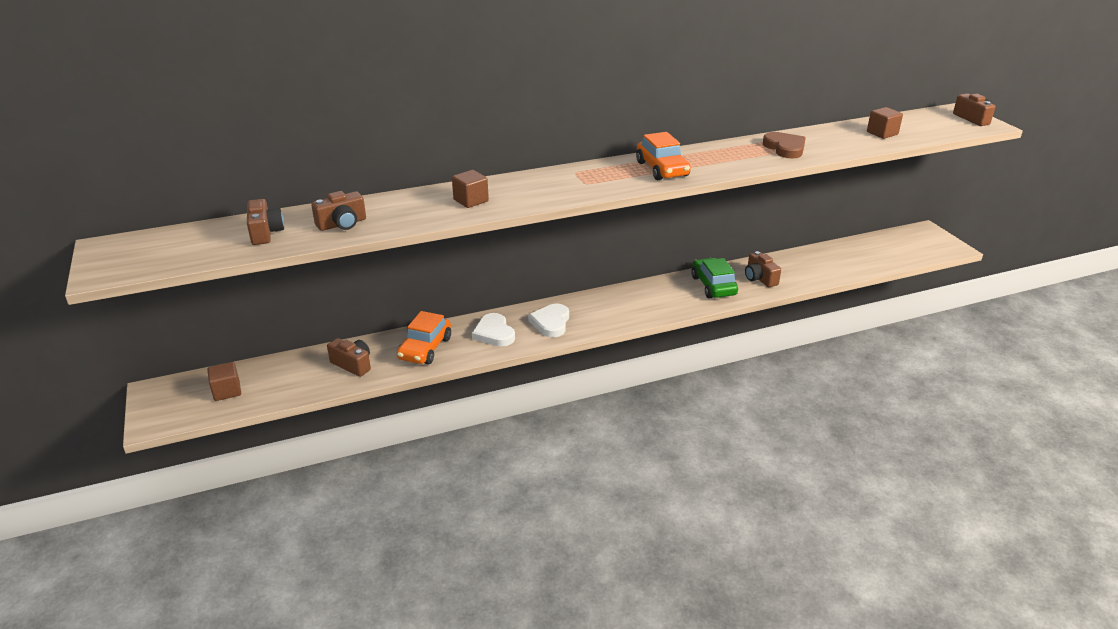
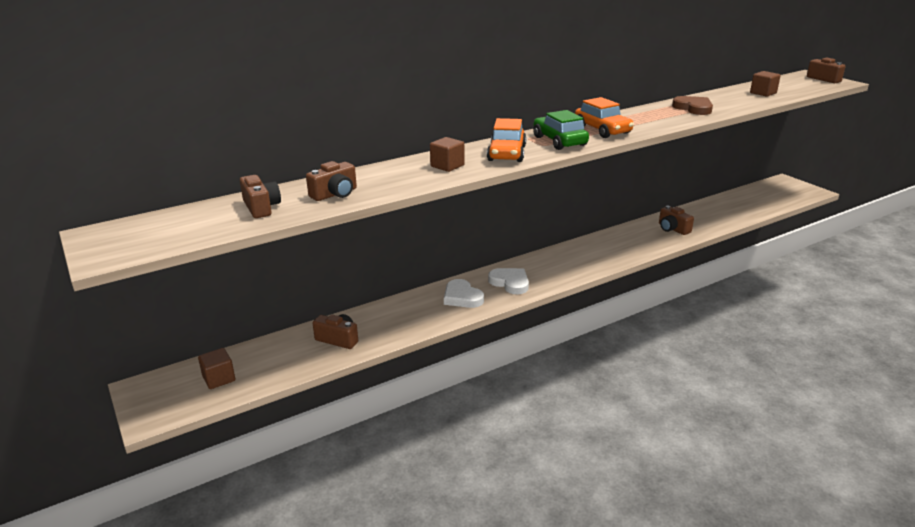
camera: 10 degrees left, 5 degrees down
orange car [397,311,451,364] -> orange car moved to [487,118,526,162]
white heart [528,304,569,337] -> white heart turned 135 degrees clockwise [488,268,529,294]
green car [691,258,738,298] -> green car moved to [533,110,589,150]

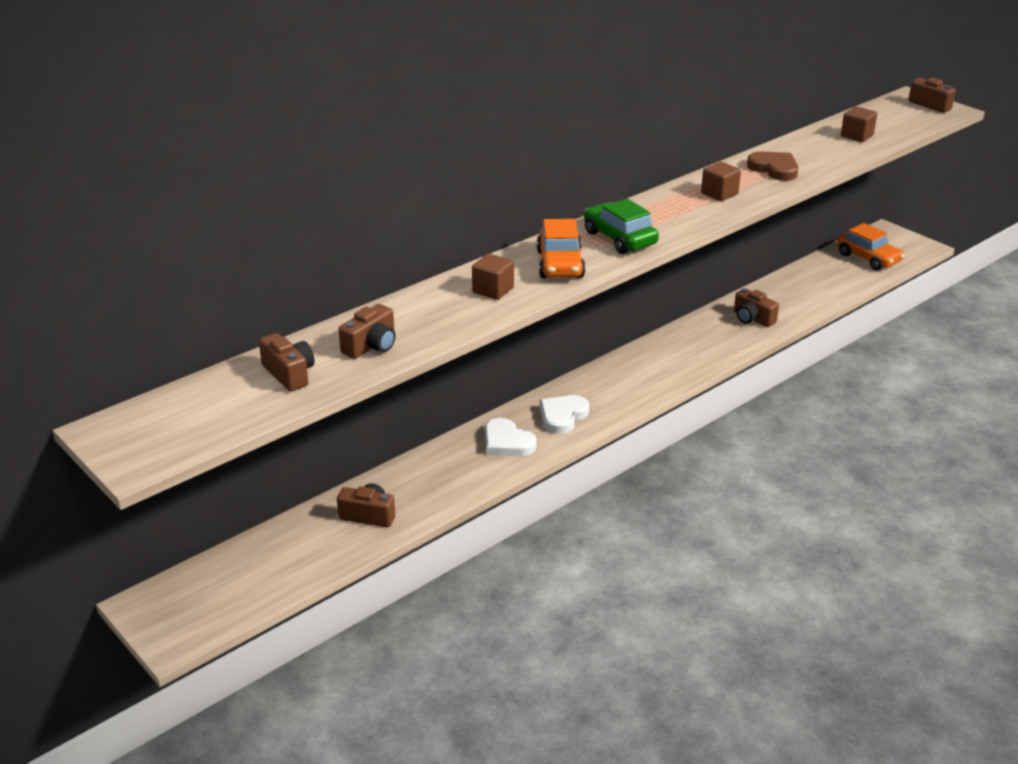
camera: 10 degrees left, 5 degrees up
brown cube [198,348,235,389] -> brown cube moved to [701,162,741,201]
white heart [488,268,529,294] -> white heart turned 90 degrees counterclockwise [540,395,589,434]
orange car [575,97,634,138] -> orange car moved to [837,223,905,271]

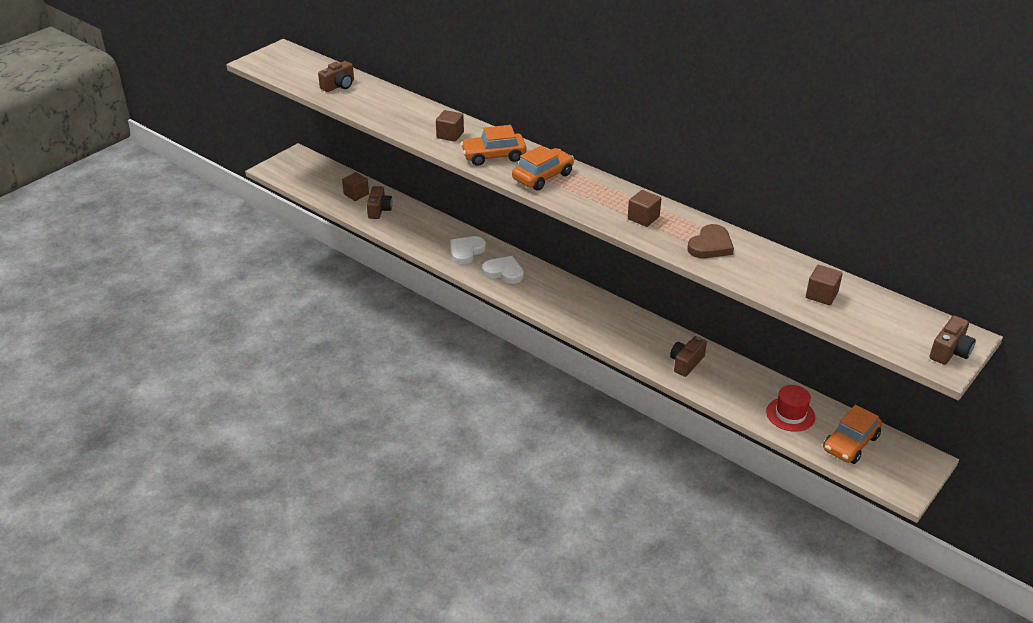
camera: 80 degrees right, 5 degrees up
brown camera [339,304,396,359] -> none
green car [584,199,659,254] -> orange car [512,146,574,191]
none -> brown cube [342,172,369,201]
none -> red hat [766,385,815,432]

